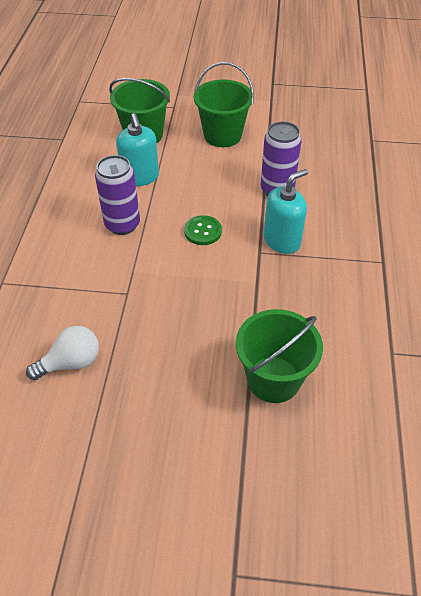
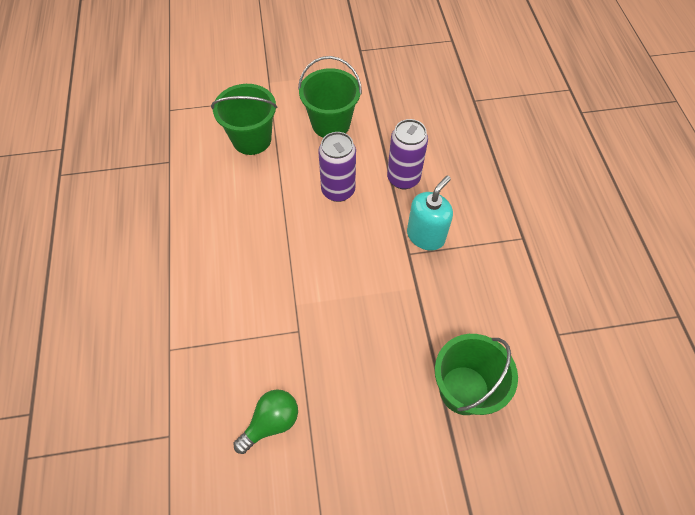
camera: 15 degrees left, 10 degrees up
white light bulb [26,326,99,380] -> green light bulb [234,389,298,454]
purple can [95,155,140,235] -> purple can moved to [318,132,356,202]
turquoise soap dispenser [116,113,159,186] -> none
green button [184,215,222,245] -> none

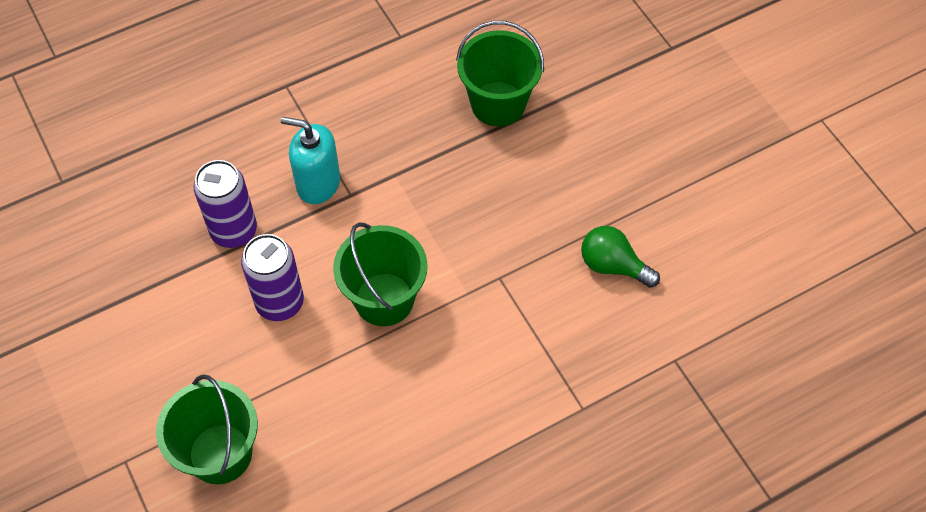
camera: 110 degrees left, 0 degrees up
green bucket [298,56,362,138] -> green bucket moved to [333,222,428,326]

